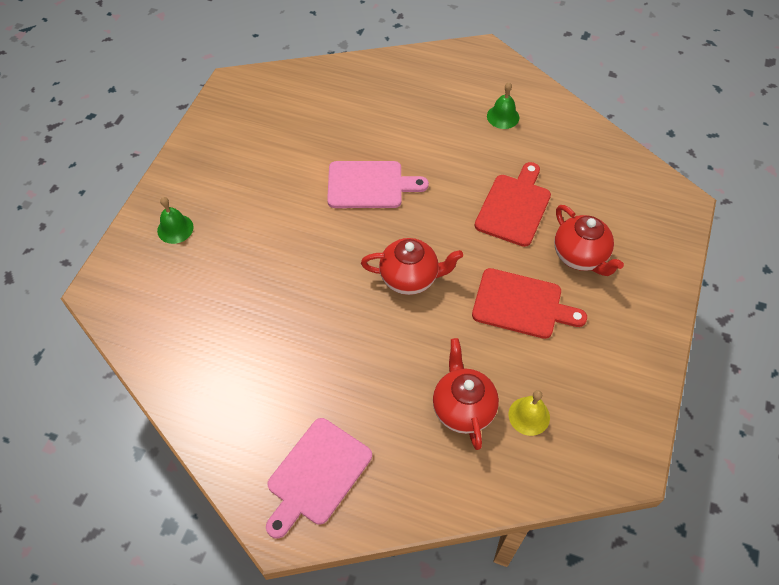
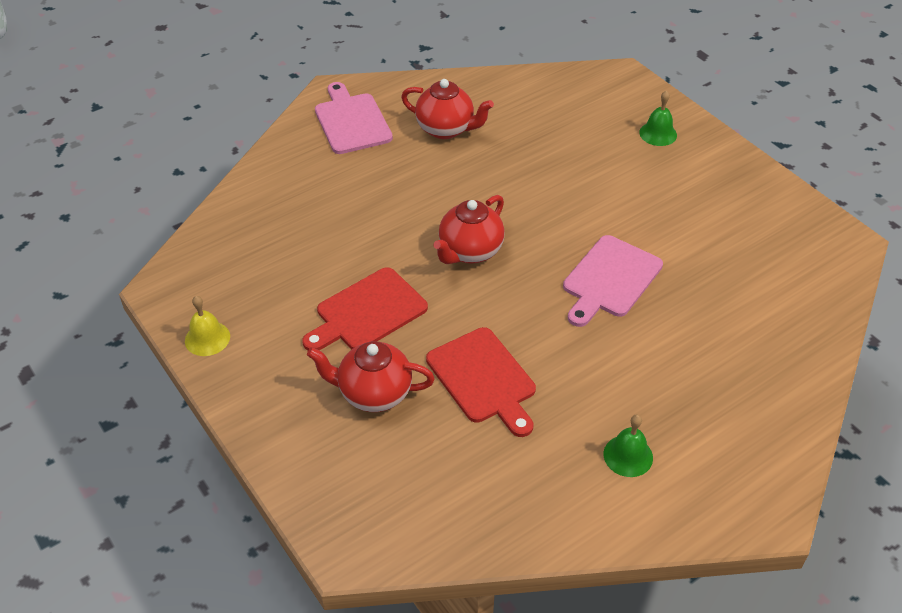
camera: 125 degrees right, 10 degrees down
red teapot [433,338,499,450] -> red teapot moved to [401,79,494,139]
yellow bell [508,390,550,436] -> yellow bell moved to [185,296,230,356]

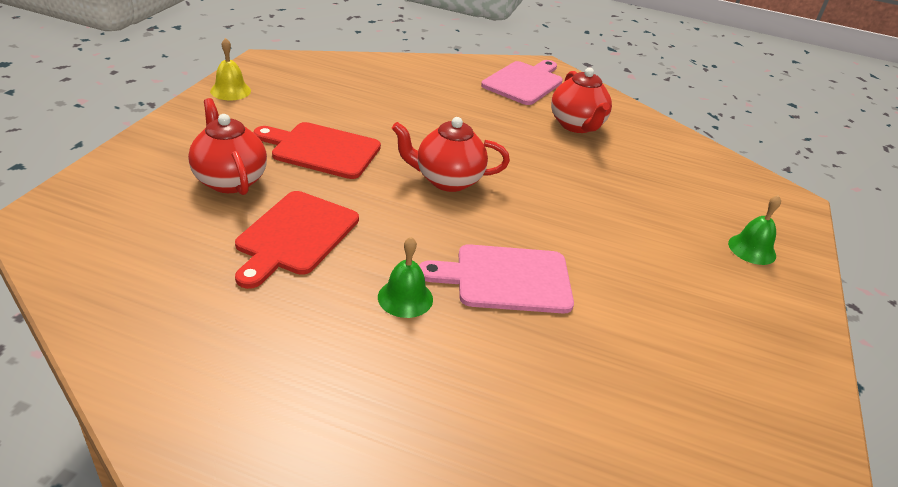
camera: 50 degrees right, 10 degrees down
green bell [604,415,653,477] -> green bell moved to [378,237,433,318]

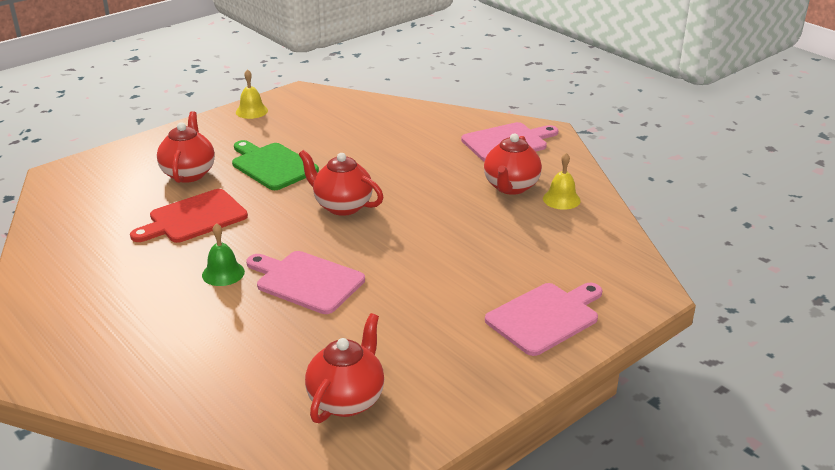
camera: 35 degrees right, 5 degrees down
red cutting board [253,122,381,179] -> green cutting board [232,140,319,190]
green bell [728,195,781,265] -> pink cutting board [485,283,602,356]
none -> red teapot [305,313,384,423]
none -> yellow bell [543,153,581,210]

